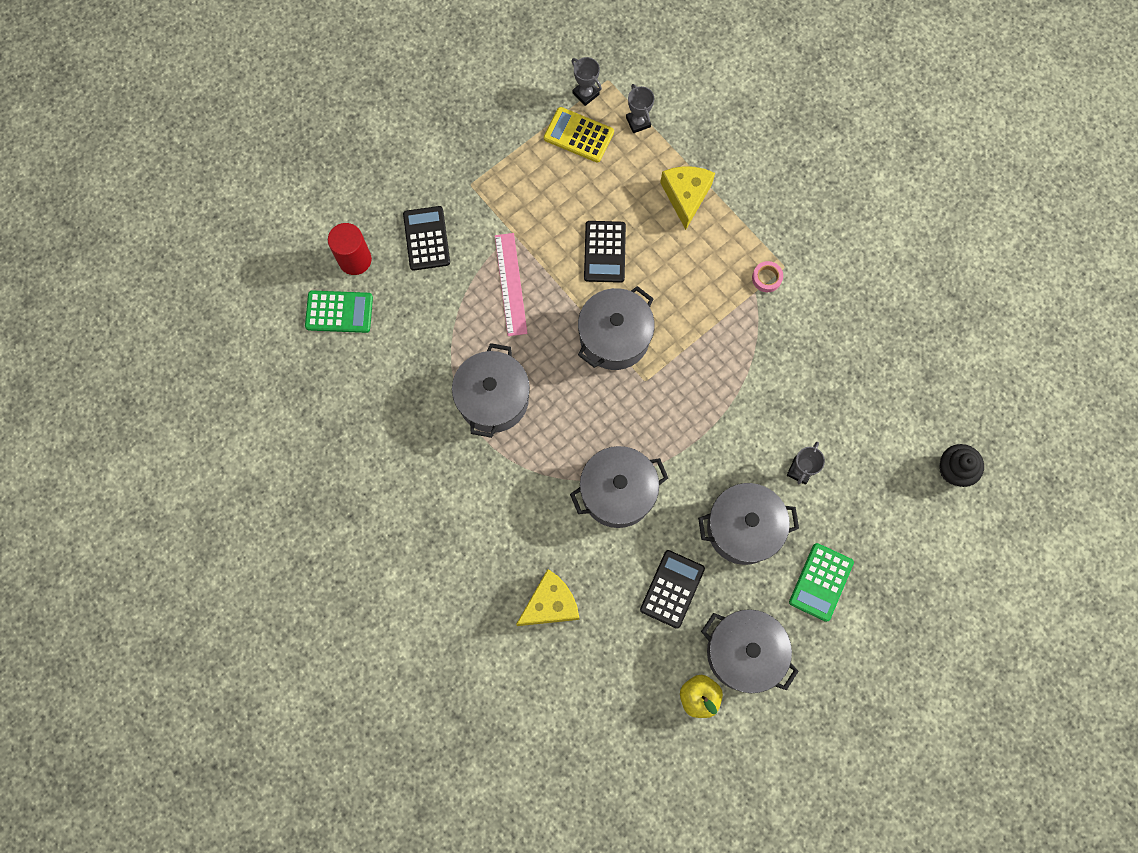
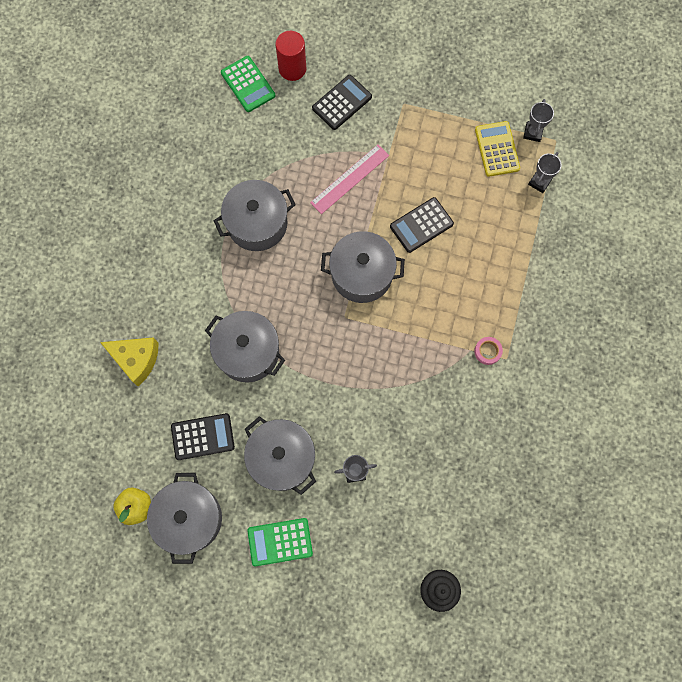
camera: 55 degrees right, 0 degrees up
yellow cheese [660,166,715,230] -> none

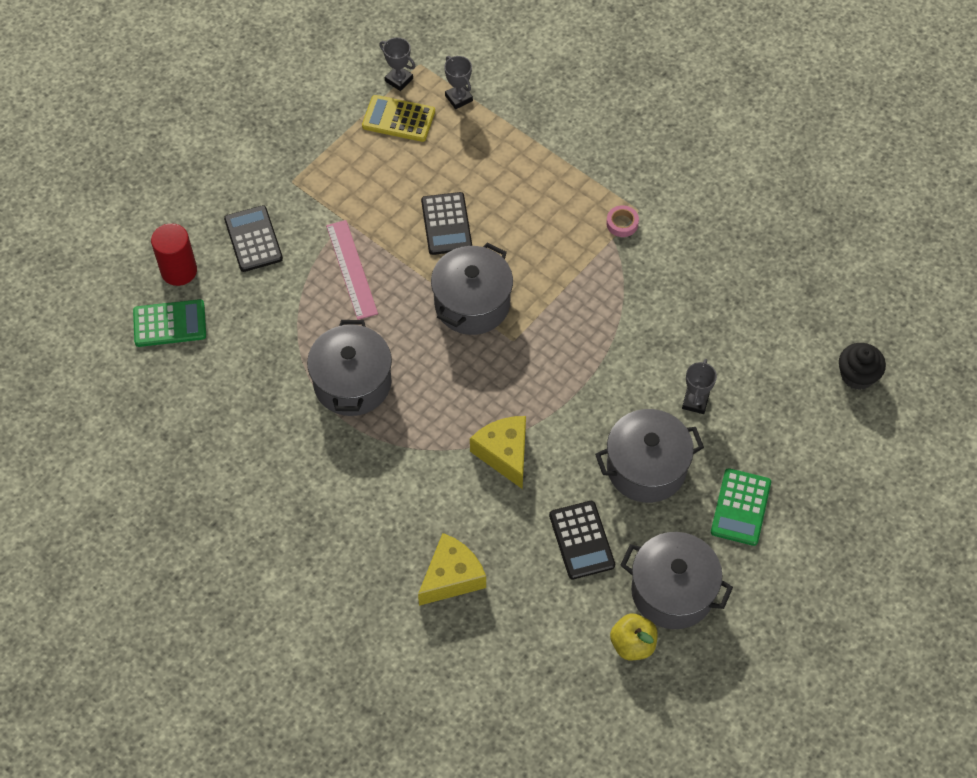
camera: 65 degrees left, 15 degrees down
black calculator [171,413,235,460] -> black calculator turned 150 degrees clockwise [549,501,615,579]
grey pot [205,311,285,383] -> yellow cheese [470,416,526,489]

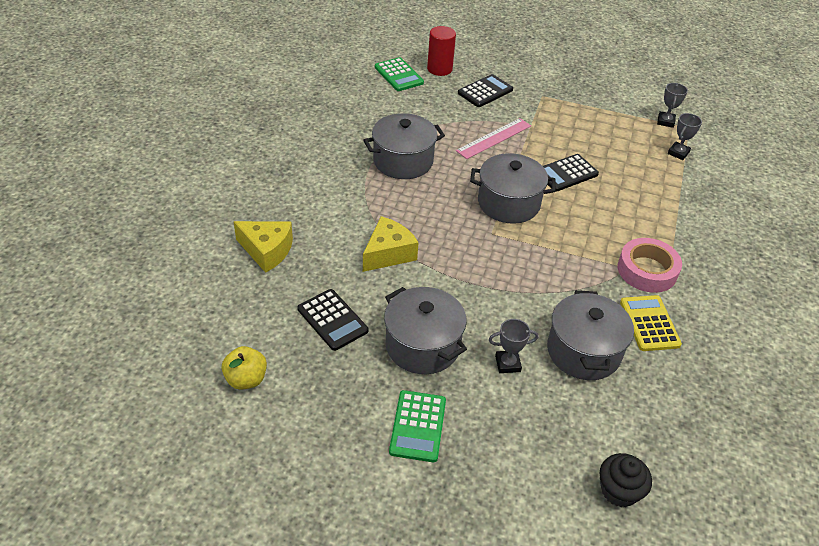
camera: 65 degrees right, 15 degrees down
yellow calculator [362,95,435,142] -> yellow calculator moved to [620,295,682,351]
black calculator [549,501,615,579] -> black calculator turned 90 degrees counterclockwise [297,289,369,351]
pink tape [606,205,639,237] -> pink tape [618,238,682,293], size x2.03
grey pot [621,532,733,629] -> grey pot moved to [547,290,634,380]
green calculator [711,468,771,546] -> green calculator turned 75 degrees counterclockwise [389,390,446,462]

